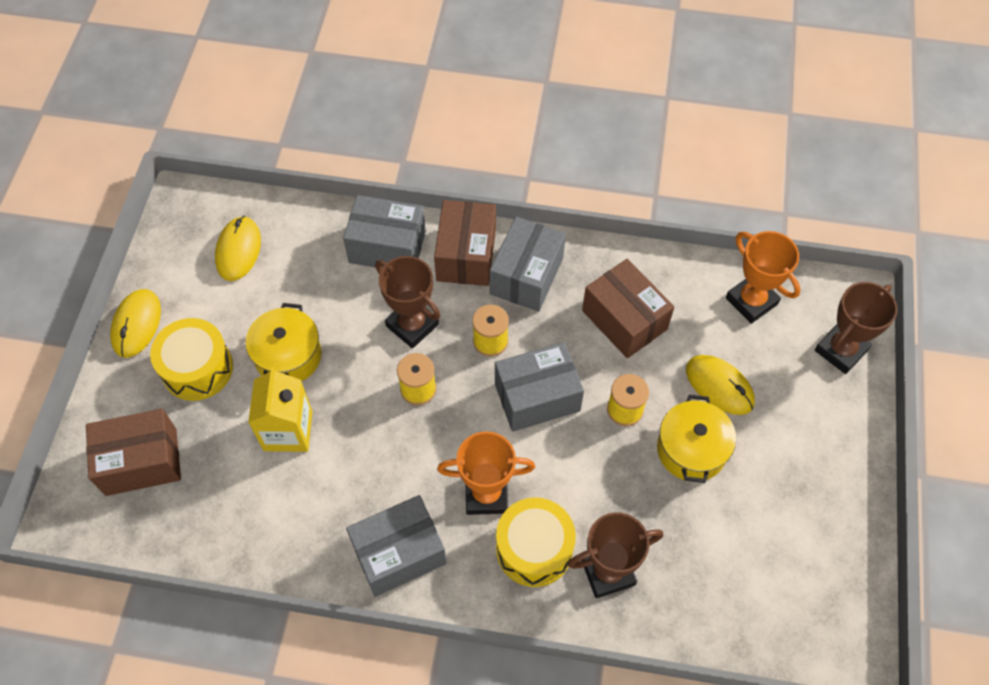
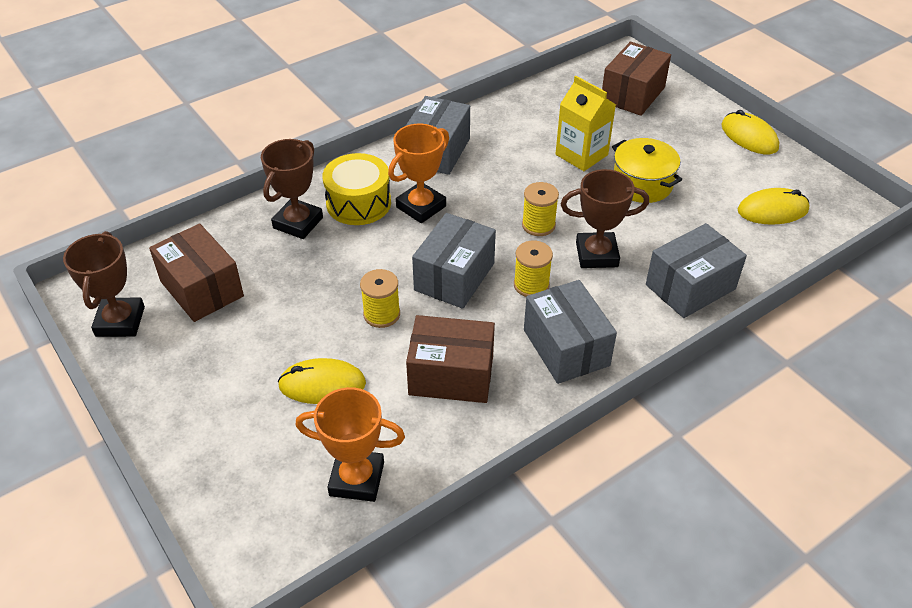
camera: 135 degrees right, 15 degrees down
yellow drum [150,318,233,401] -> none
yellow mouse [215,216,261,281] -> yellow mouse turned 60 degrees counterclockwise [738,188,809,225]
brown box [434,200,496,286] -> brown box moved to [149,223,244,322]
yellow pot [657,395,736,483] -> none
brown trophy [815,282,898,374] -> brown trophy moved to [63,231,145,337]

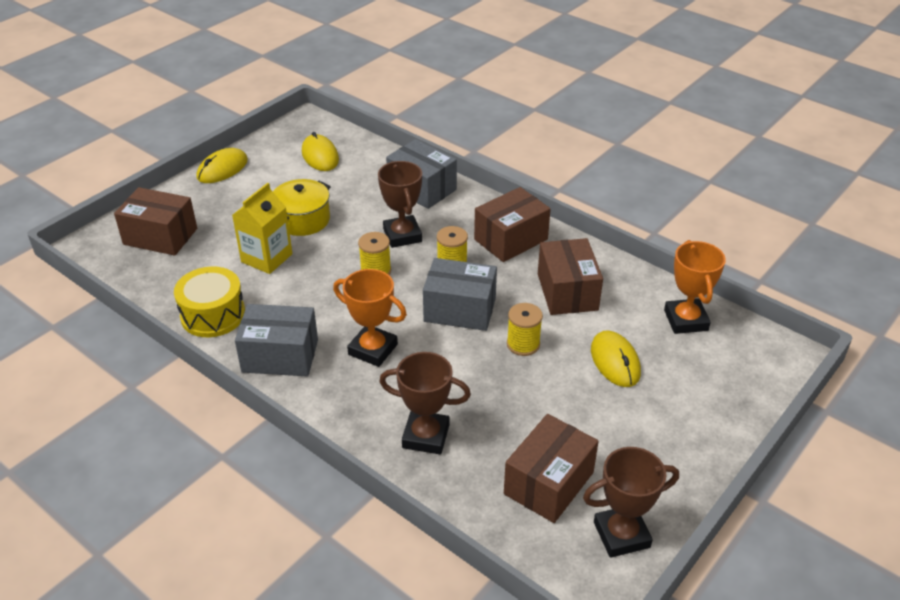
camera: 105 degrees left, 5 degrees down
yellow drum [322,153,391,225] -> yellow drum moved to [174,266,245,337]
grey box [524,280,617,384] -> brown box [474,187,551,262]

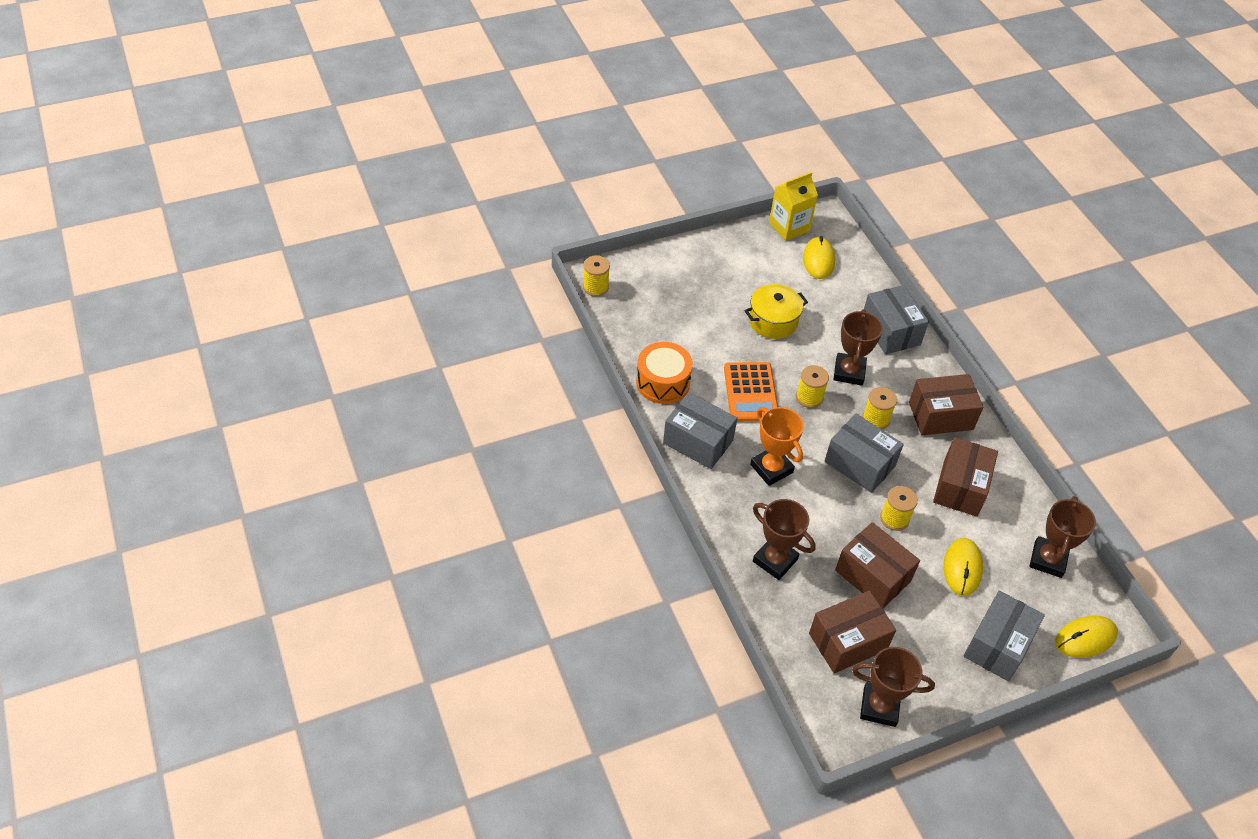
camera: 25 degrees right, 10 degrees up
brown box [114,187,197,256] -> brown box moved to [835,522,920,608]
yellow drum [174,266,245,337] -> orange drum [636,342,693,404]
yellow mouse [197,148,248,183] -> yellow mouse moved to [1055,615,1118,658]
yellow carton [232,183,292,274] -> yellow carton moved to [769,172,818,241]
orange trophy [664,240,726,334] -> brown trophy [1029,496,1096,578]
none -> yellow spool [583,255,610,297]
none -> orange calculator [724,362,778,422]
none -> grey box [964,590,1045,681]

